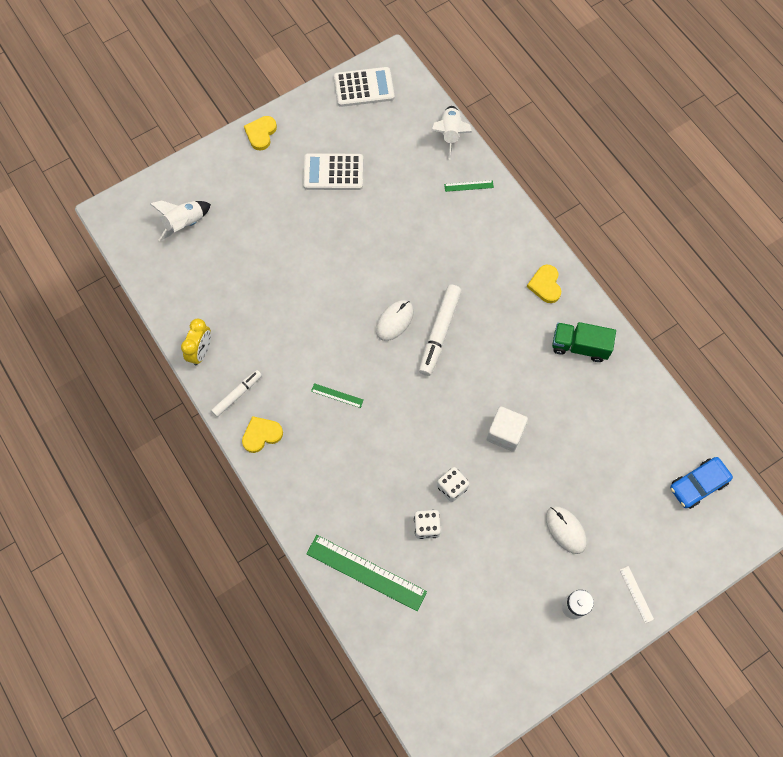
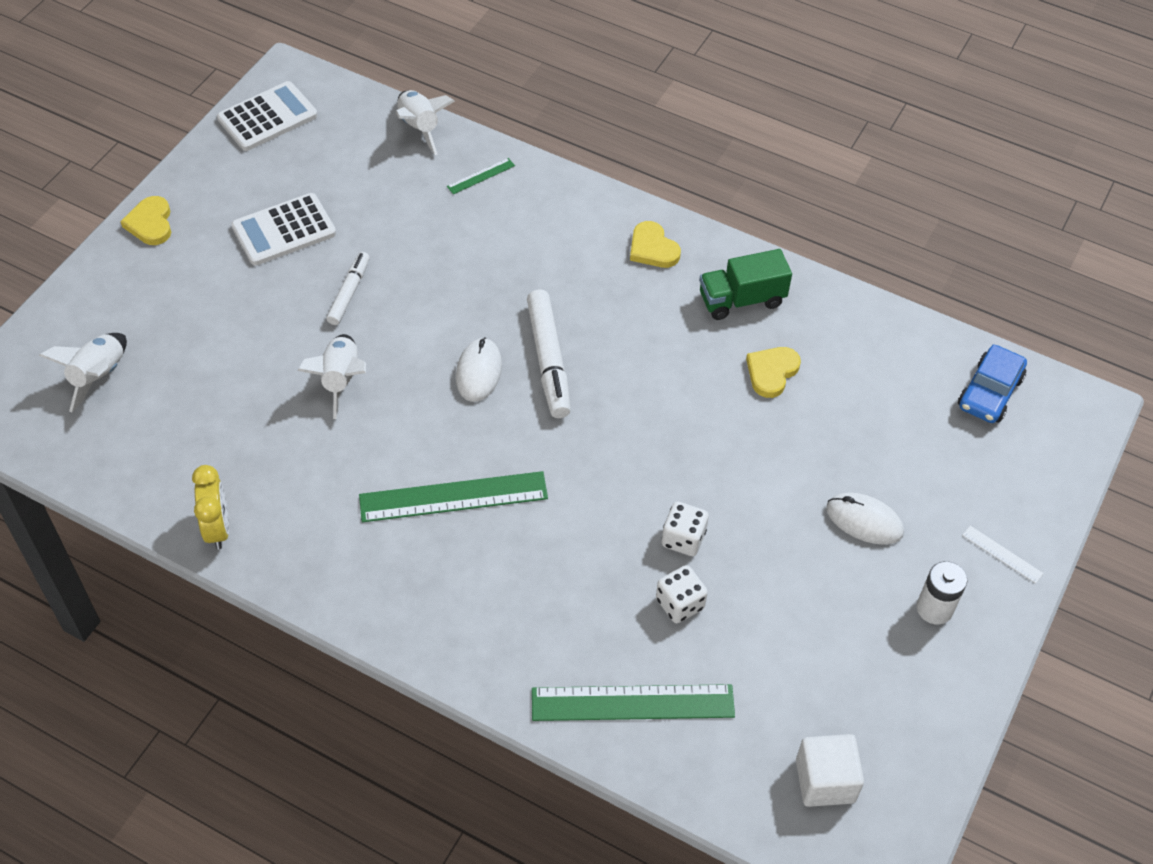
camera: 30 degrees left, 15 degrees down
white marker [211,370,262,417] -> white marker moved to [326,252,370,325]
yellow heart [242,416,283,453] -> yellow heart moved to [746,347,801,398]
green ruler [311,383,364,408] -> green ruler [359,471,548,522], size x2.22
white cube [486,407,528,452] -> white cube moved to [796,734,864,807]
none -> white rocket [297,334,366,419]

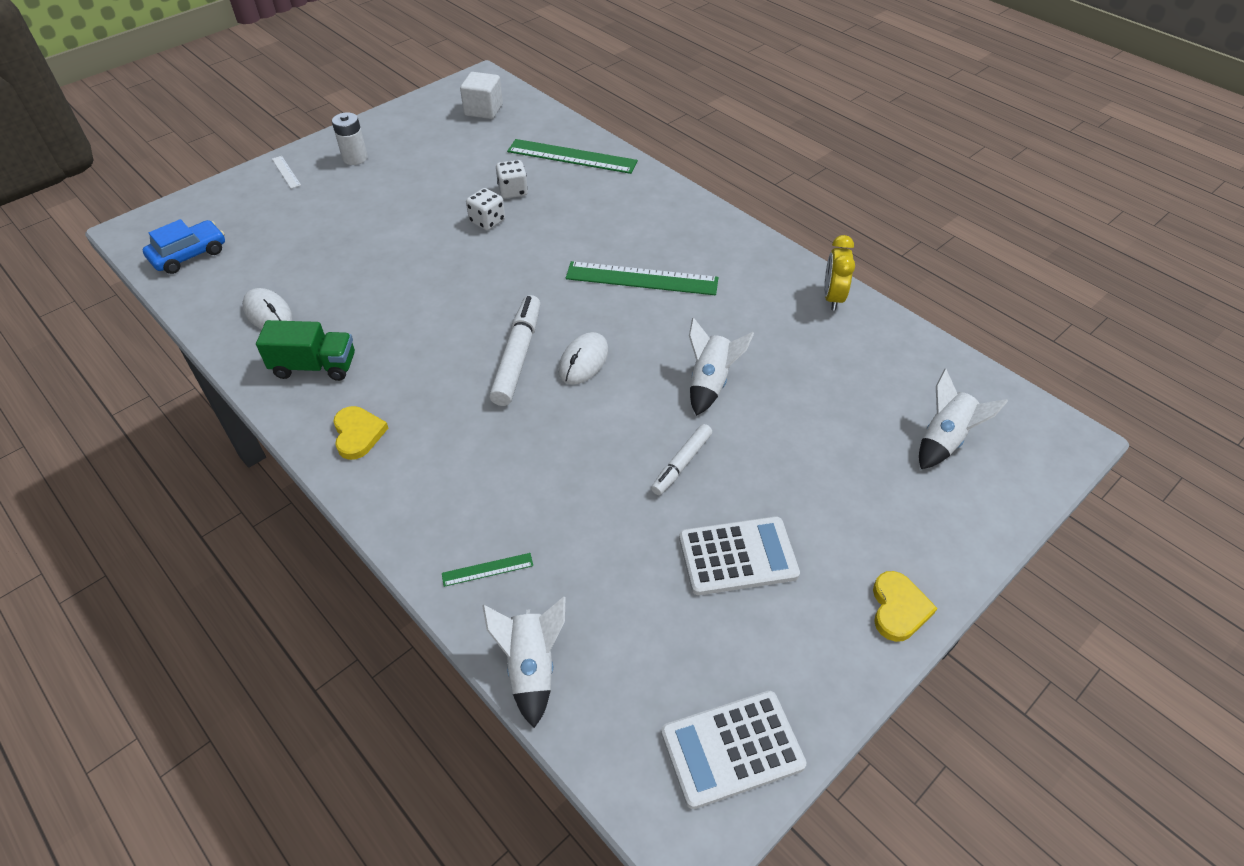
camera: 160 degrees left, 5 degrees down
yellow heart [746,347,801,398] -> none
white mouse [826,492,904,545] -> white mouse moved to [242,288,293,329]

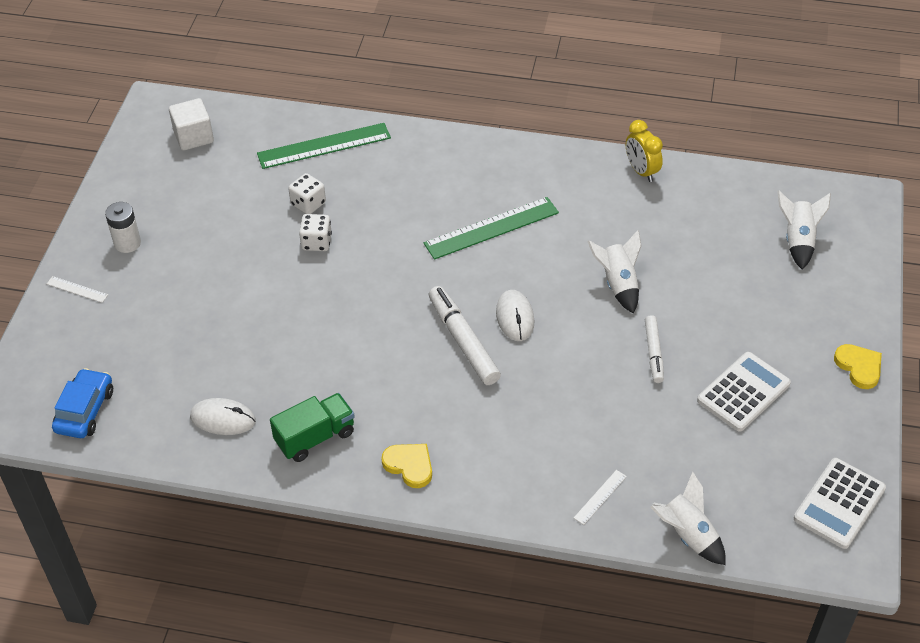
camera: 35 degrees left, 0 degrees up
green ruler [442,553,533,587] -> white ruler [574,470,627,525]

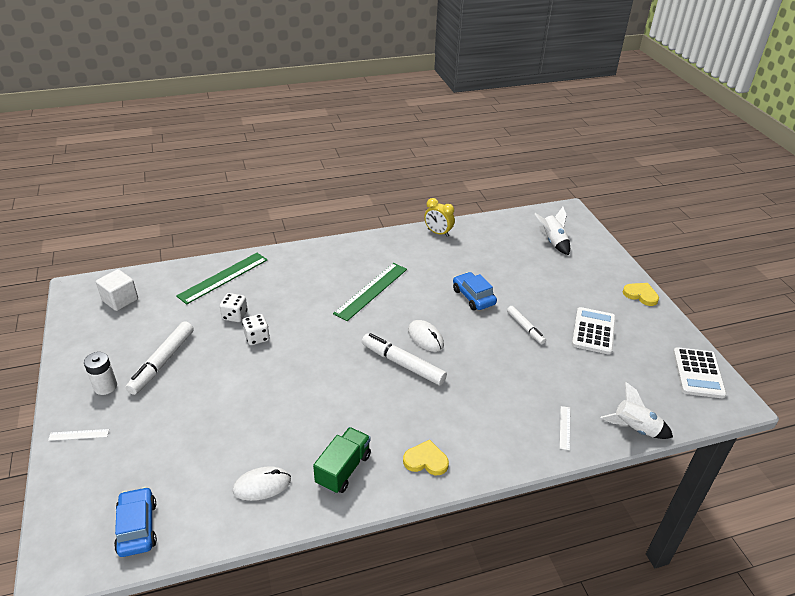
camera: 30 degrees left, 10 degrees down
white rocket [587,230,642,314] -> blue car [453,272,497,310]
none -> white marker [126,321,194,395]

